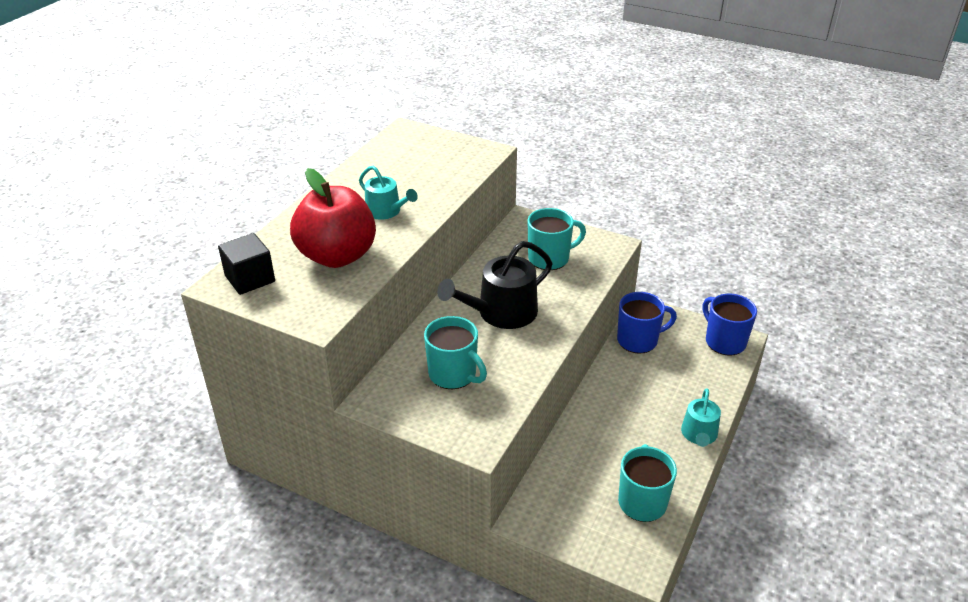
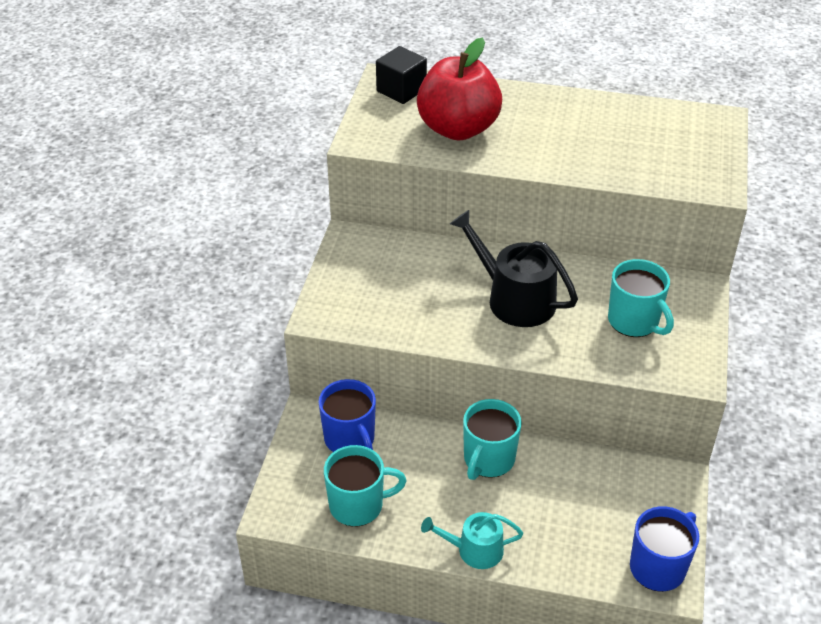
camera: 75 degrees right, 5 degrees up
turquoise watering can [359,166,418,220] -> none
turquoise mug [424,316,487,389] -> turquoise mug moved to [463,399,522,480]
blue mug [617,292,677,354] -> blue mug moved to [318,379,376,452]

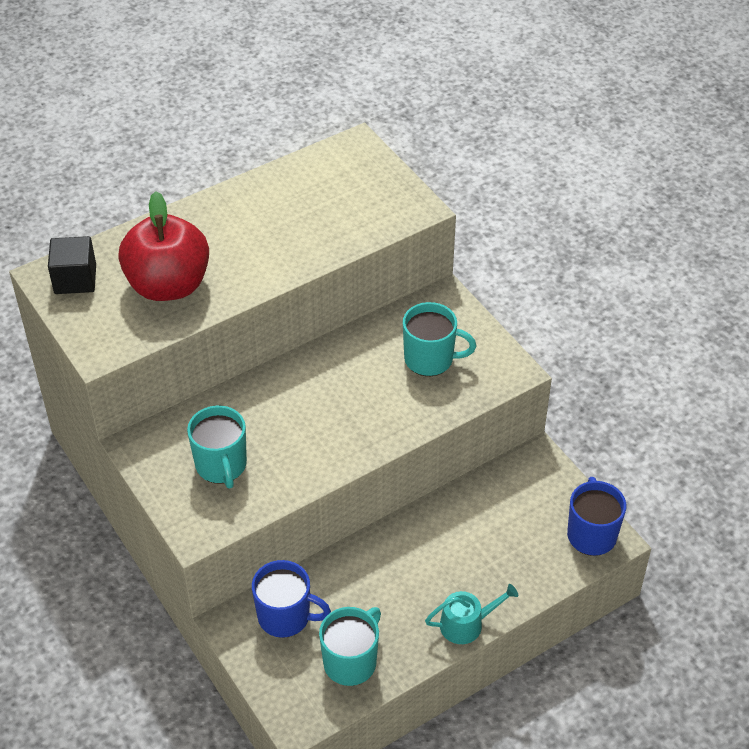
camera: 45 degrees left, 5 degrees up
turquoise watering can [421,512,523,569] -> turquoise watering can turned 150 degrees counterclockwise [425,584,518,644]
black watering can [450,210,578,327] -> none
turquoise mug [463,399,522,480] -> turquoise mug moved to [187,406,247,488]

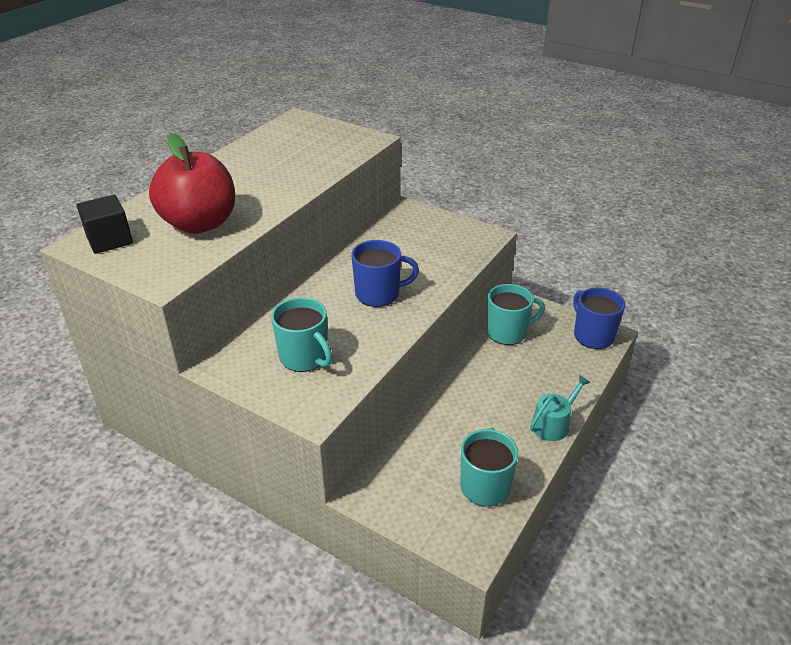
camera: 25 degrees left, 10 degrees down
blue mug [252,560,331,638] -> blue mug moved to [351,240,419,307]
turquoise mug [403,302,477,376] -> turquoise mug moved to [487,284,545,345]

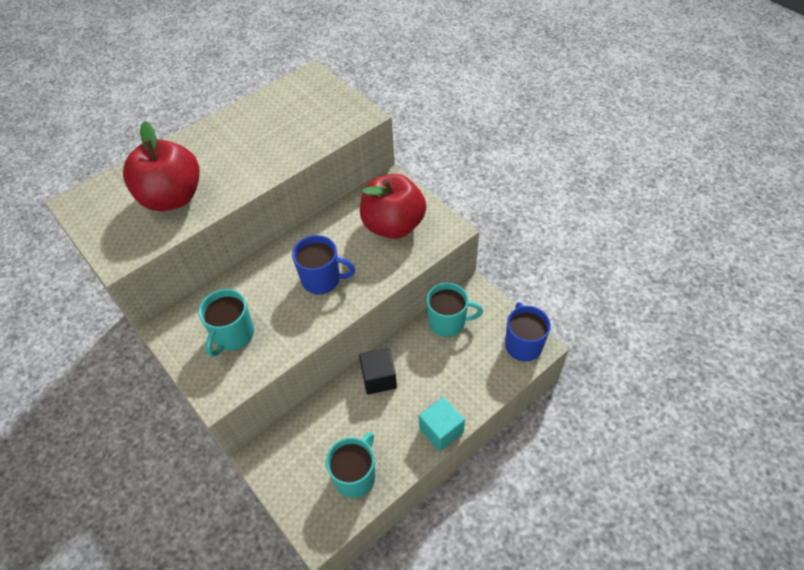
camera: 20 degrees right, 15 degrees up
black cube [77,195,133,254] -> black cube moved to [359,348,397,395]
turquoise mug [271,297,332,372] -> turquoise mug turned 45 degrees clockwise [199,289,254,357]
turquoise watering can [530,375,591,441] -> turquoise cube [419,397,465,452]
none -> red apple [360,174,426,239]

